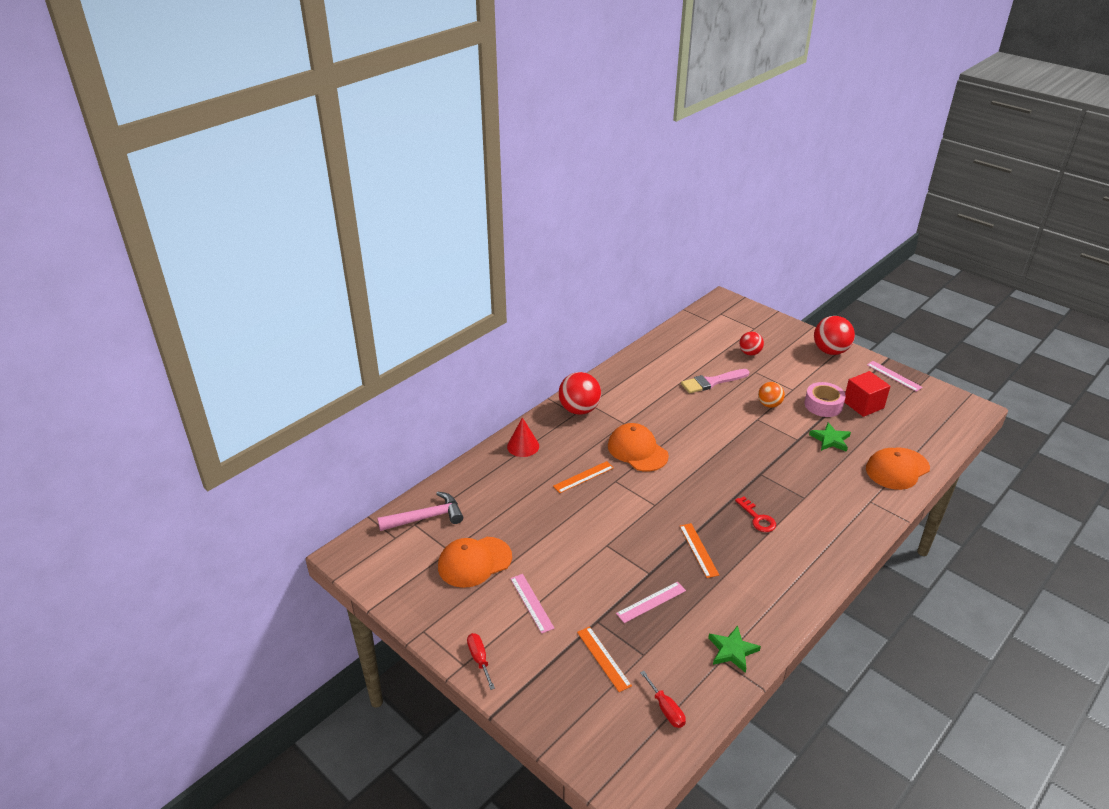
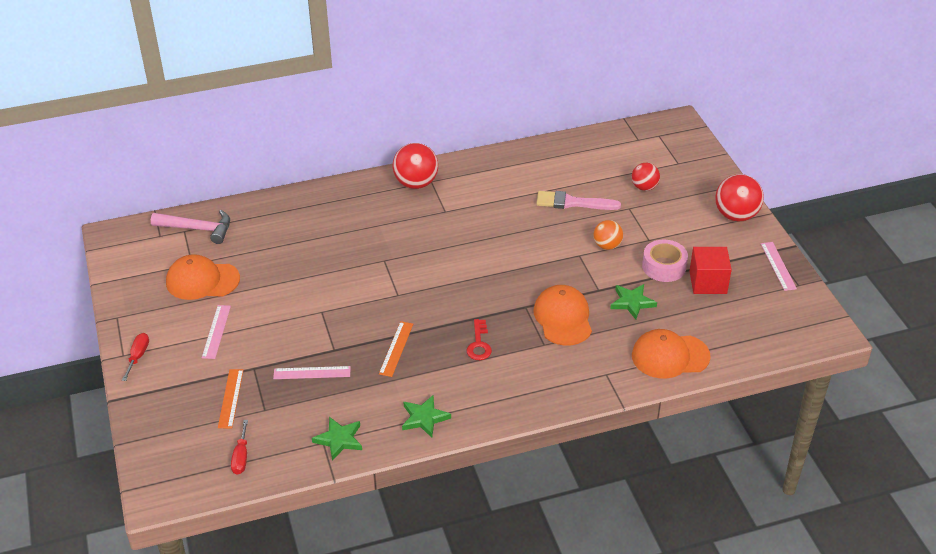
camera: 30 degrees right, 5 degrees up
red cone [507,417,539,457] -> none
orange ruler [553,461,614,493] -> none
orange cap [608,423,669,472] -> orange cap moved to [533,285,592,346]
none -> green star [402,395,451,438]

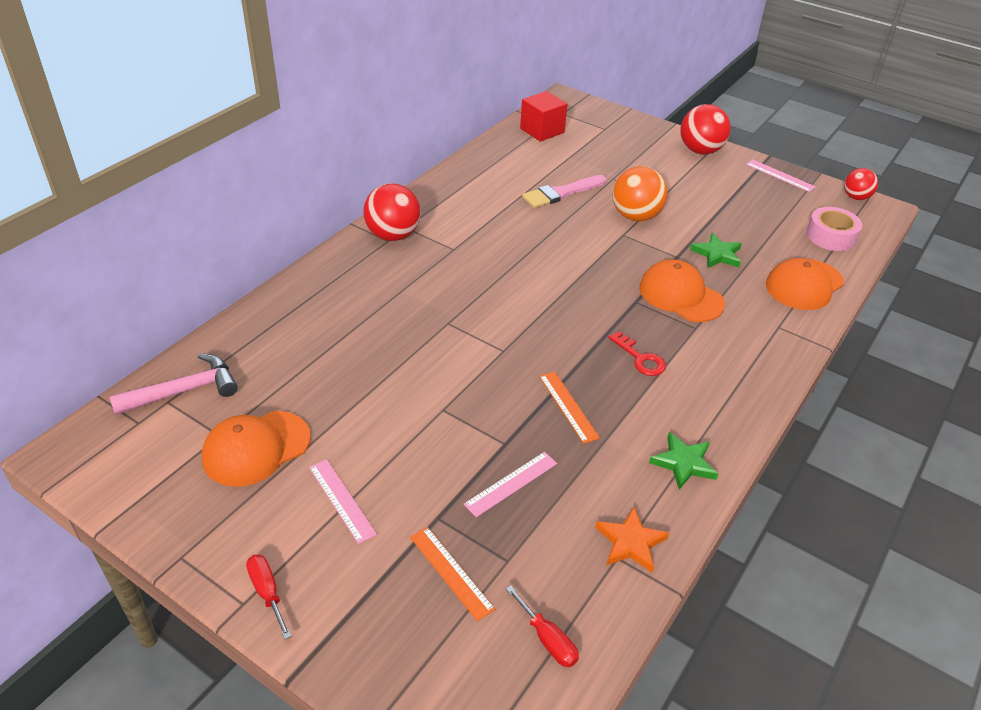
camera: 40 degrees left, 0 degrees up
green star [312,417,362,461] -> orange star [595,507,669,573]
orange ball [594,220,623,250] -> orange ball [612,166,668,222], size x1.63
red ball [632,163,660,191] -> red ball moved to [844,168,878,200]
pink tape [642,239,688,282] -> pink tape moved to [806,207,862,251]
red cube [690,247,732,294] -> red cube moved to [520,91,567,142]

